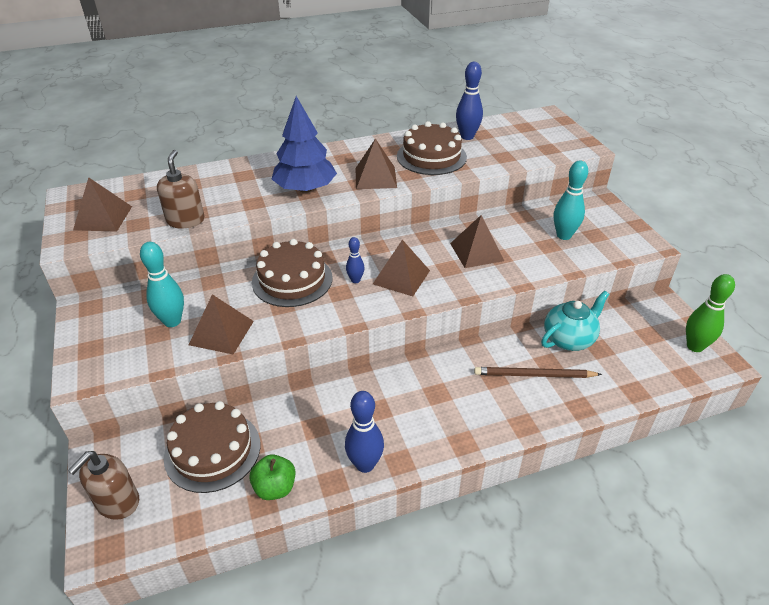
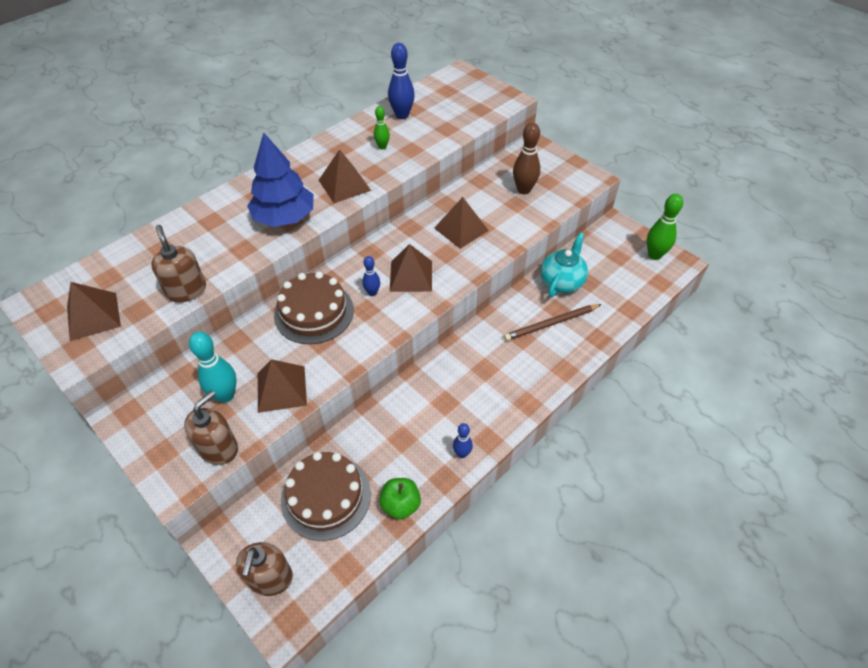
camera: 25 degrees left, 10 degrees up
blue bowling pin [345,391,384,473] -> blue bowling pin [453,423,473,458], size x0.58
brown cake [397,121,467,175] -> green bowling pin [374,106,390,149]
turquoise bowling pin [554,161,588,240] -> brown bowling pin [513,123,540,194]
none -> brown soap dispenser [184,390,238,465]

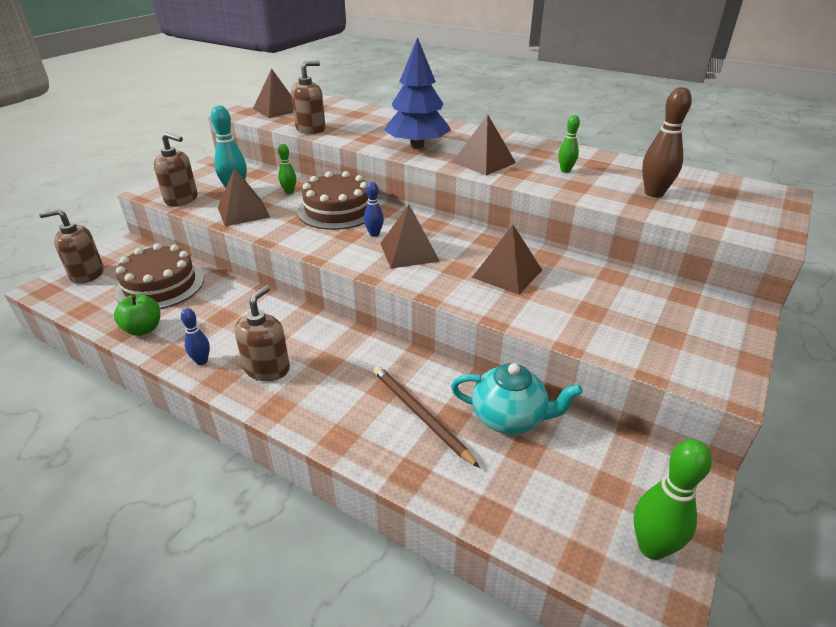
camera: 75 degrees right, 15 degrees down
blue bowling pin [388,43,415,119] -> none
brown bowling pin [513,123,540,194] -> brown bowling pin moved to [642,87,692,198]
none -> brown soap dispenser [235,285,290,381]
none -> green bowling pin [278,144,296,194]

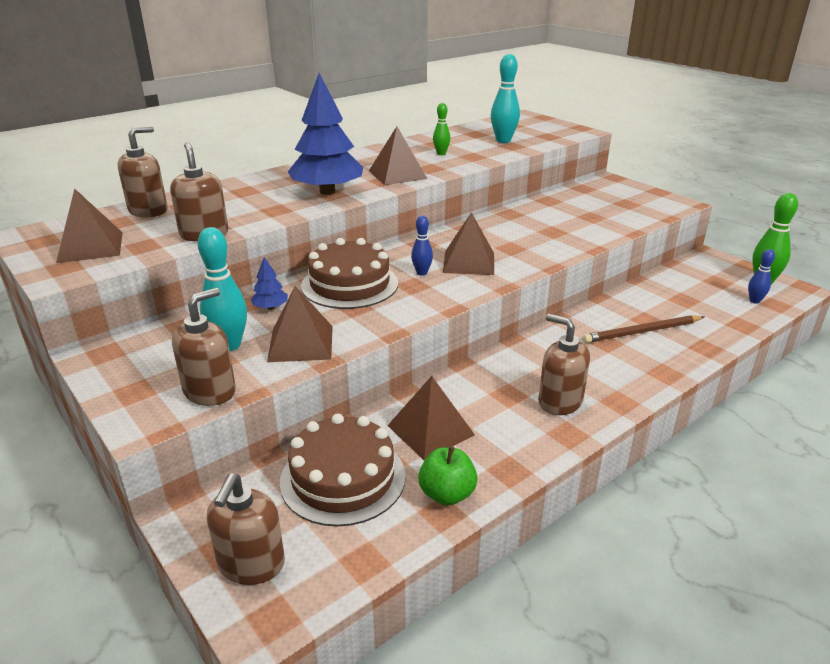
camera: 70 degrees left, 5 degrees down
blue bowling pin [181,308,210,365] -> blue bowling pin moved to [748,249,775,304]
green bowling pin [278,144,296,194] -> blue tree [250,257,288,310]
turquoise teapot [451,363,583,434] -> none
brown pyramid [472,225,542,295] -> brown pyramid moved to [387,376,475,460]
brown bowling pin [642,87,692,198] -> turquoise bowling pin [491,54,520,143]
none -> brown soap dispenser [118,126,168,218]

